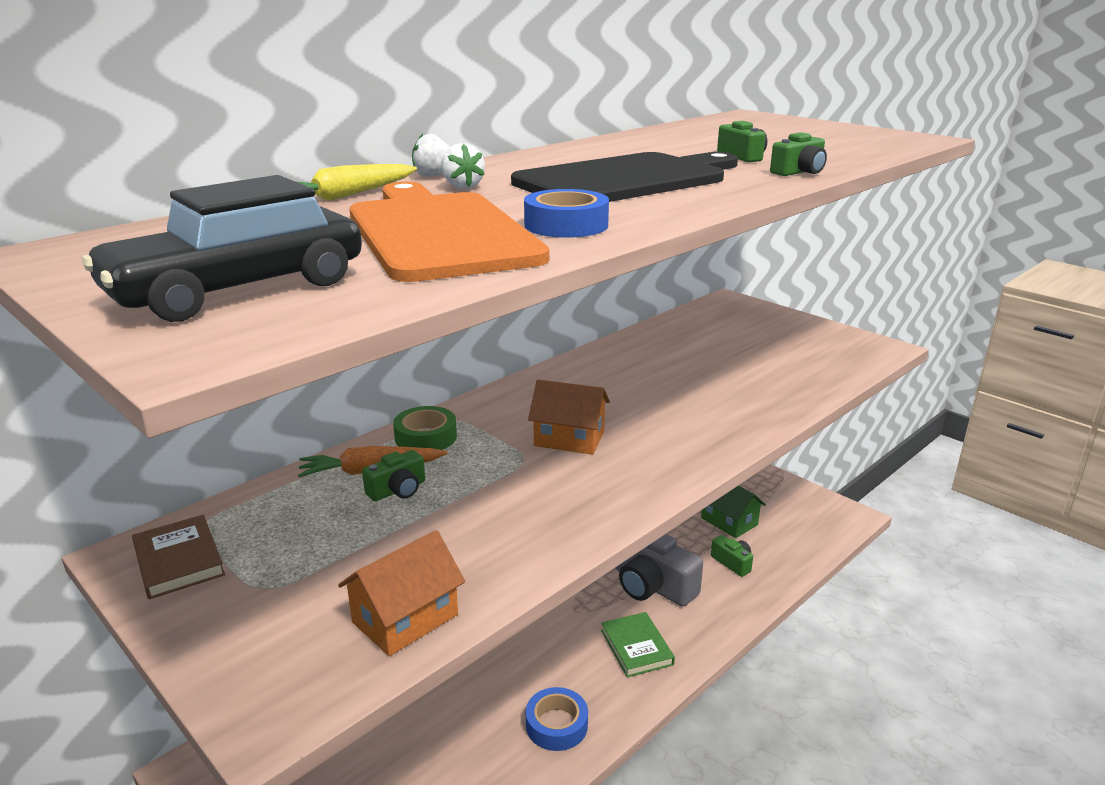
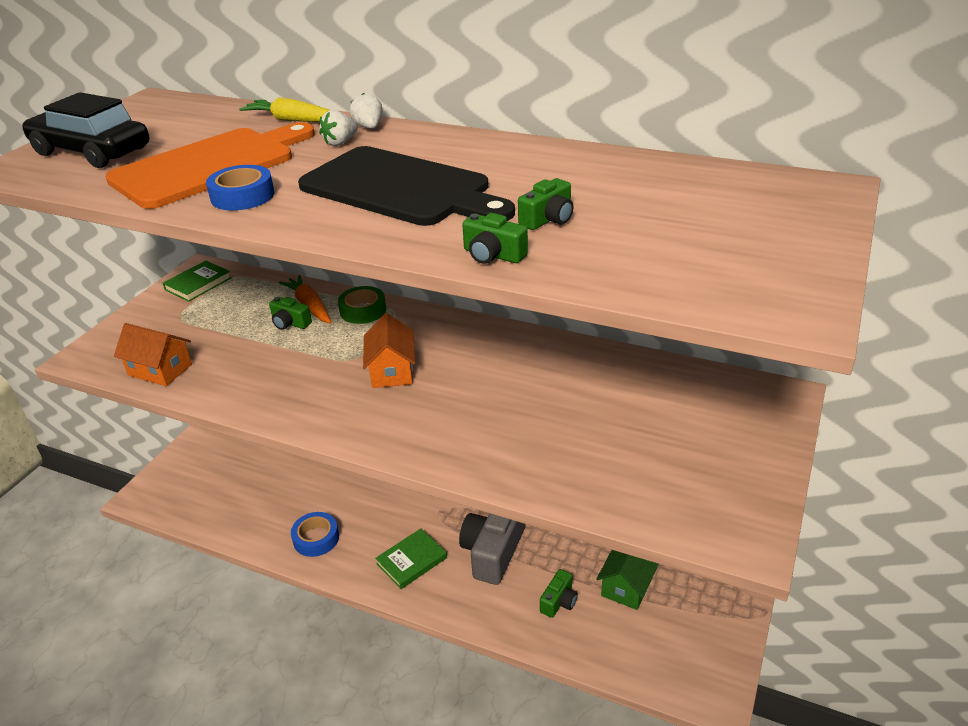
camera: 70 degrees right, 10 degrees up
brown book [132,515,225,599] -> green book [163,261,231,302]

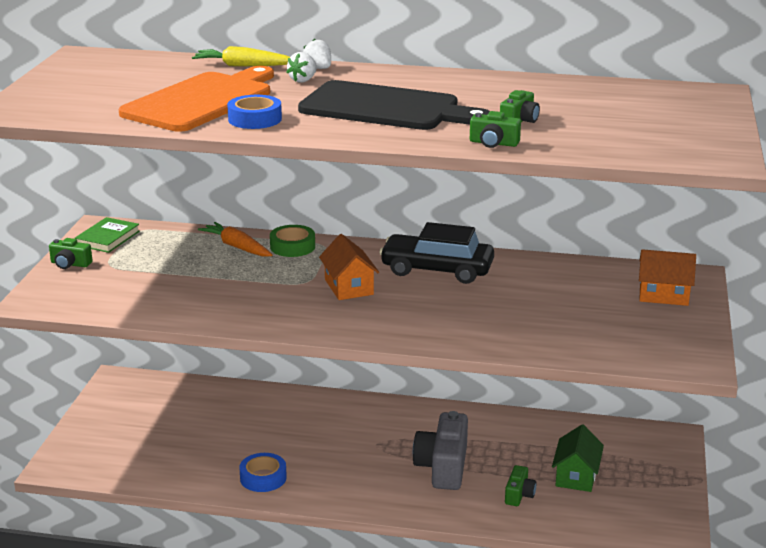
camera: 15 degrees left, 10 degrees down
black car [22,92,149,168] -> black car moved to [379,222,494,284]
orange house [114,323,192,386] -> orange house moved to [639,249,696,306]
green camera [269,297,312,330] -> green camera moved to [49,238,93,269]
green book [375,529,447,589] -> none

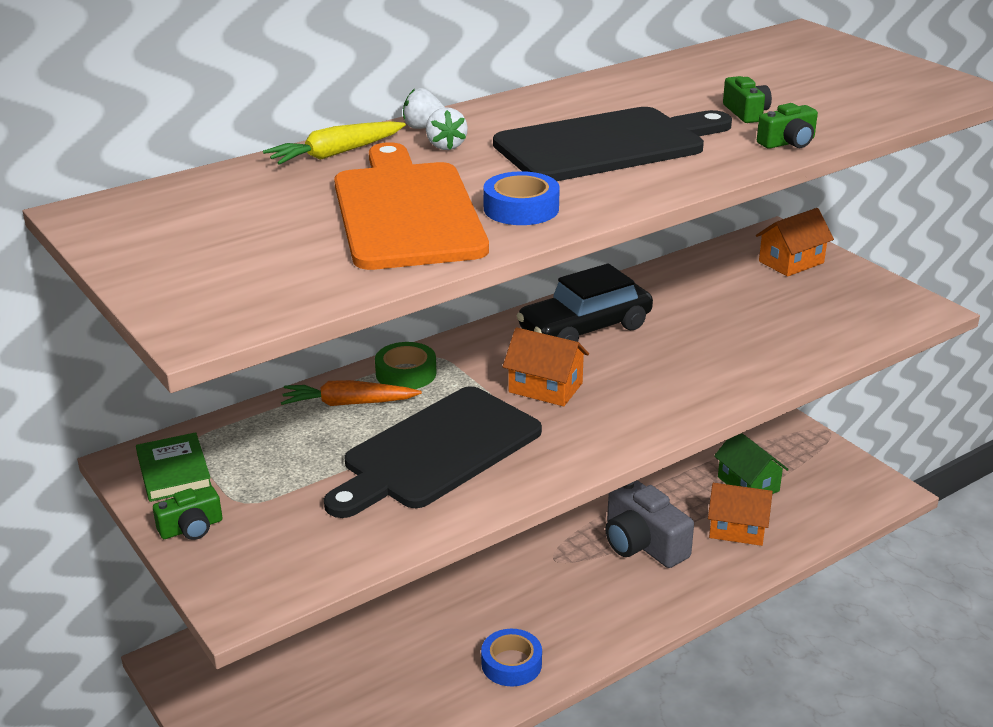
camera: 45 degrees left, 5 degrees up
green camera [505,465,536,506] -> orange house [708,483,773,546]
none -> black cutting board [324,386,542,518]

